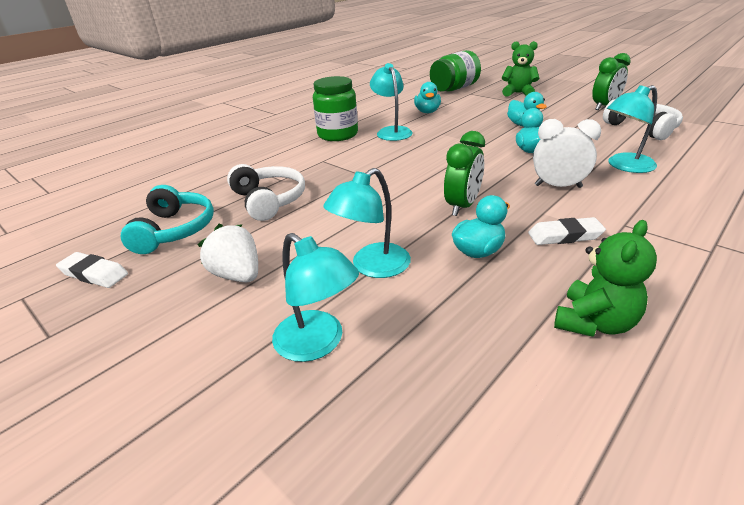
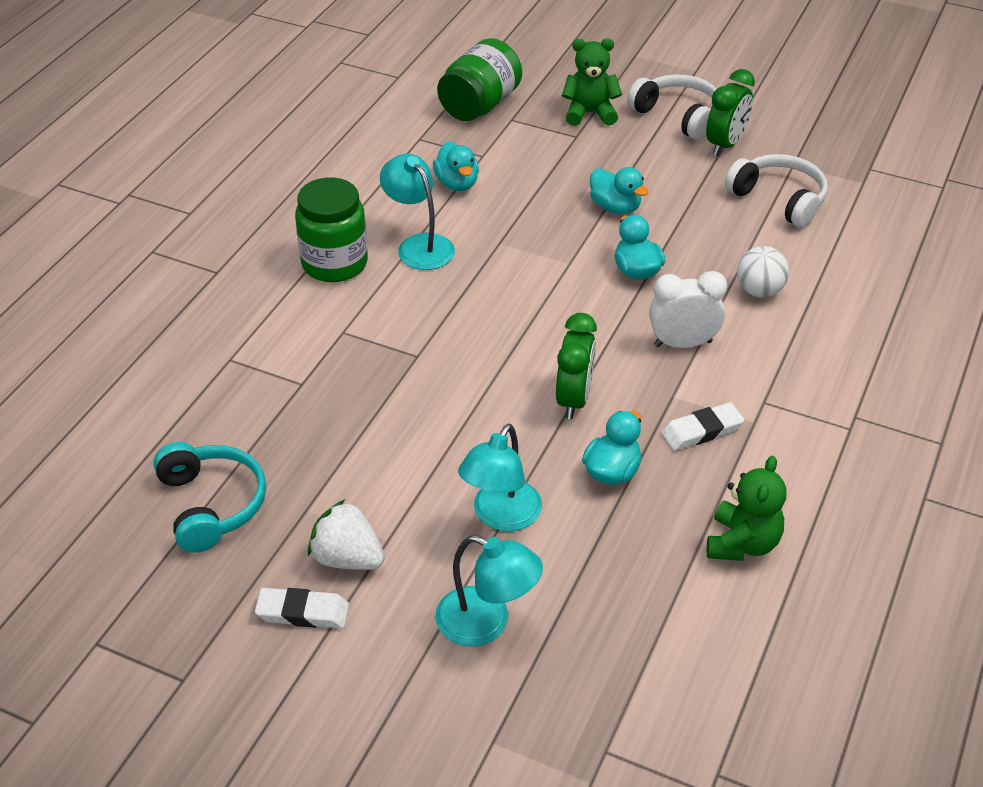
camera: 20 degrees left, 10 degrees up
white eraser [56,252,128,288] -> white eraser moved to [255,588,349,628]
white headphones [227,164,305,221] -> white headphones moved to [627,74,717,140]
turquoise lamp [607,85,657,173] -> white ball [737,246,789,297]

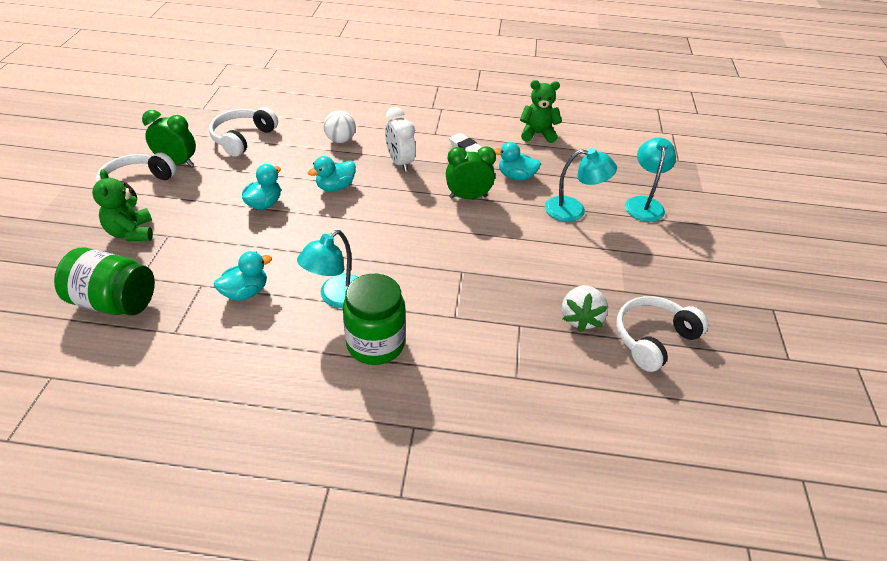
camera: 110 degrees left, 0 degrees up
turquoise headphones [153,442,266,553] -> white headphones [616,296,708,372]
white eraser [255,588,349,628] -> none
white strawberry [308,499,385,570] -> white strawberry moved to [562,285,608,332]

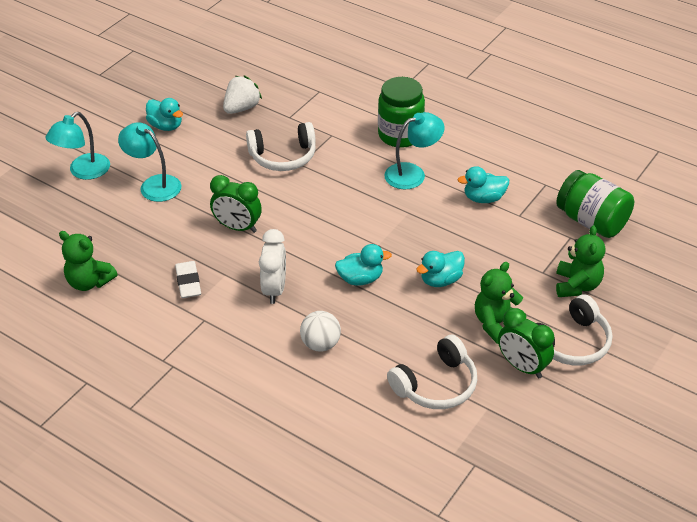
camera: 150 degrees left, 0 degrees up
turquoise duck [494,142,541,181] -> turquoise duck moved to [146,98,183,131]
white headphones [616,296,708,372] -> white headphones moved to [246,122,316,171]
none -> green teddy bear [475,262,526,344]

